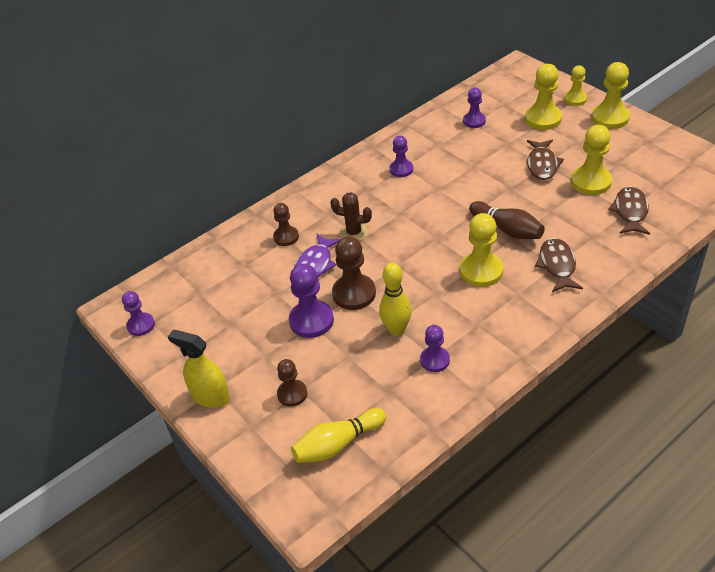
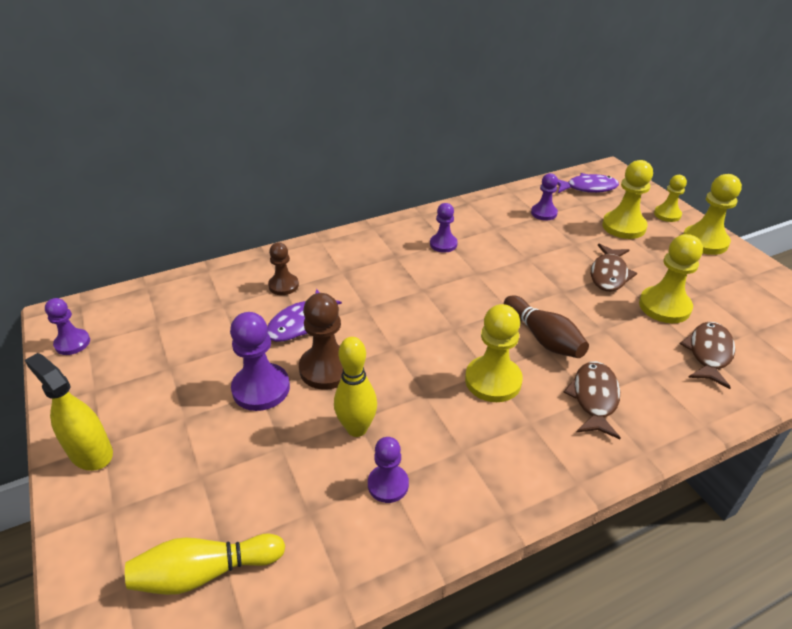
camera: 10 degrees right, 5 degrees down
brown pawn [277,359,307,407] -> none
brown cactus [330,192,372,241] -> none
none -> purple fish [557,173,619,193]

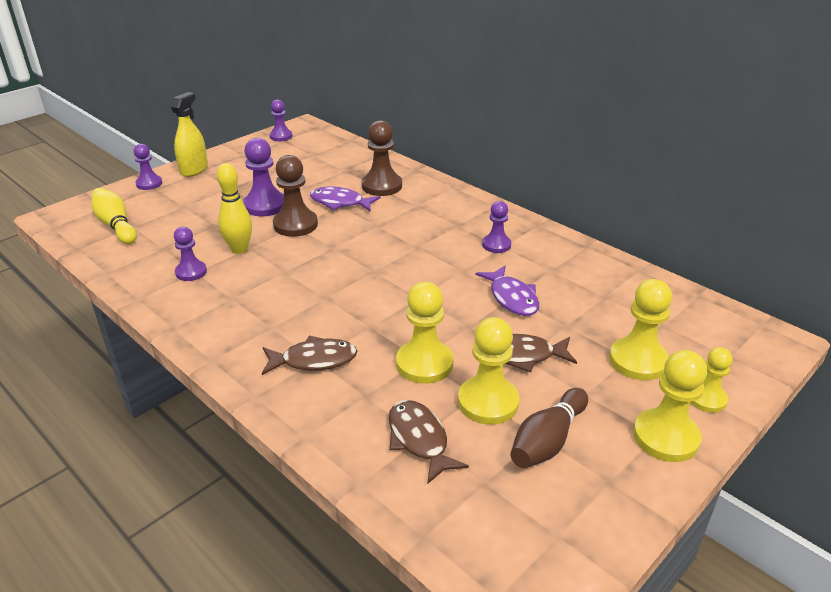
camera: 70 degrees right, 5 degrees down
brown pawn [268,242,299,295] -> brown pawn [362,120,402,196], size x1.60
yellow pawn [465,304,523,402] -> yellow pawn moved to [396,282,453,384]
brown bowling pin [504,295,589,358] -> brown bowling pin moved to [511,388,588,468]
purple pawn [531,173,558,220] -> purple pawn moved to [134,144,162,190]
purple fish [557,173,619,193] -> purple fish moved to [476,266,539,316]
brown fish [680,322,735,389] -> brown fish turned 120 degrees counterclockwise [389,400,469,484]

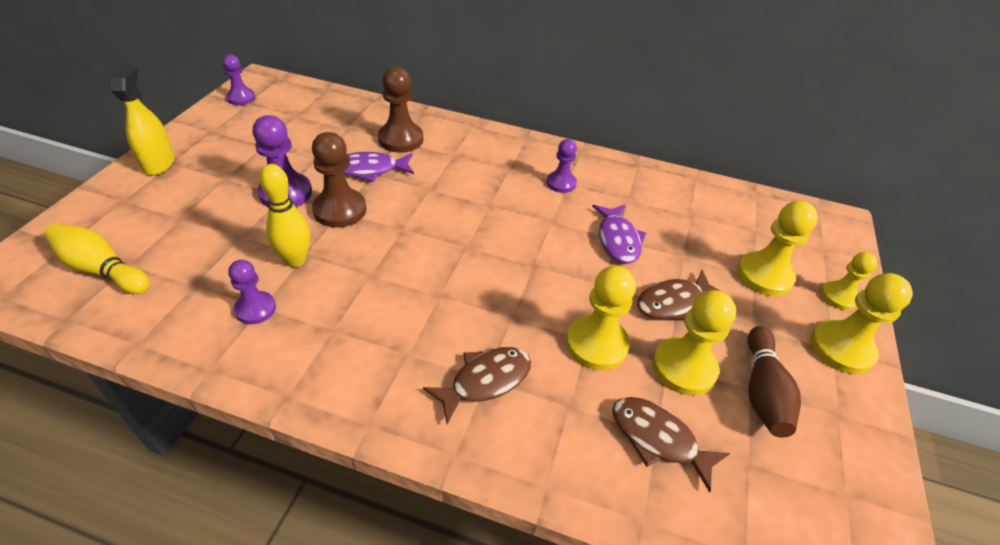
camera: 30 degrees left, 10 degrees up
purple pawn [134,144,162,190] -> none
purple fish [476,266,539,316] -> purple fish turned 45 degrees clockwise [592,205,646,264]

